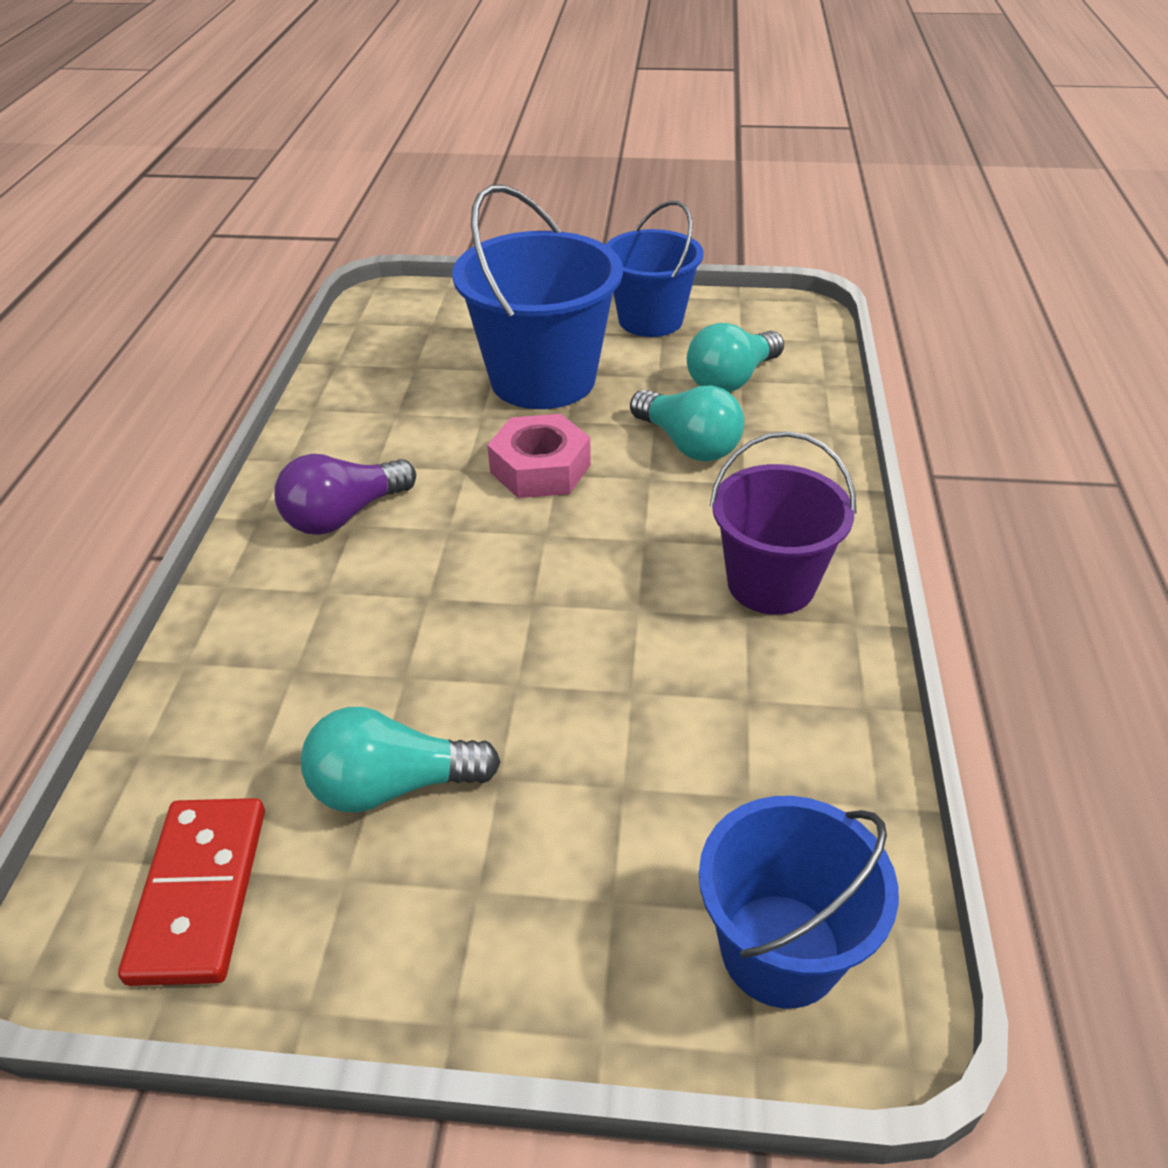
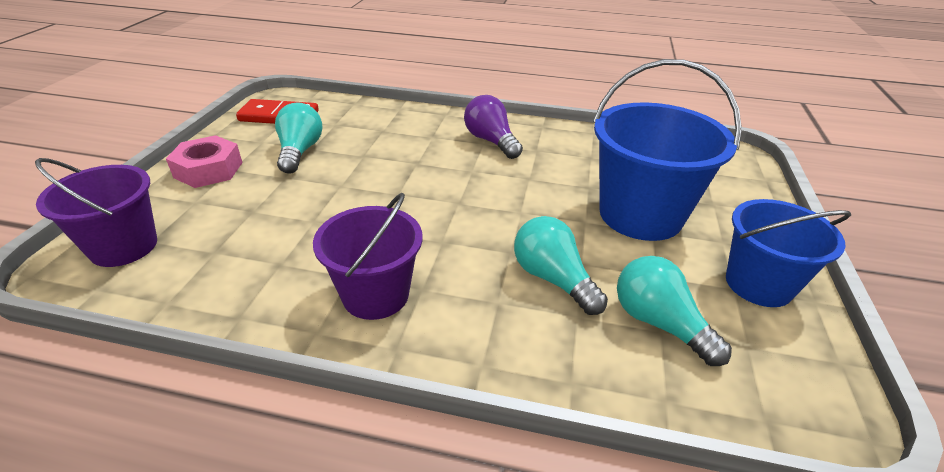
camera: 95 degrees right, 5 degrees down
pink nut [487,414,591,498] -> pink nut moved to [166,135,243,188]
turquoise light bulb [630,385,744,461] -> turquoise light bulb turned 90 degrees clockwise [514,216,608,315]
blue bucket [699,796,899,1008] -> purple bucket [35,158,157,267]

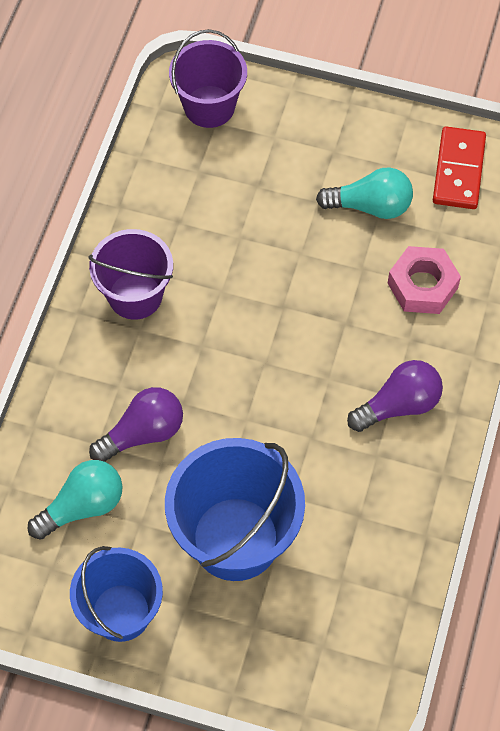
camera: 95 degrees right, 25 degrees up
pink nut [166,135,243,188] -> pink nut moved to [387,246,461,314]
turquoise light bulb [514,216,608,315] -> purple light bulb [89,387,183,462]

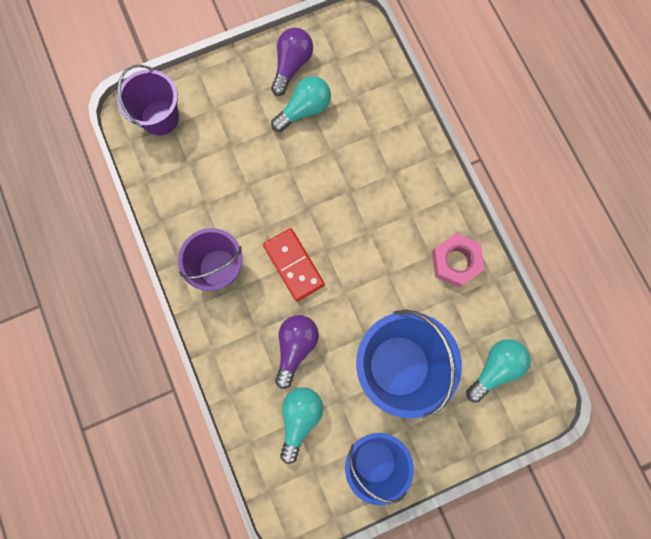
camera: 40 degrees left, 15 degrees up
purple light bulb [347,360,443,432] -> purple light bulb moved to [271,28,313,96]
pink nut [387,246,461,314] -> pink nut moved to [432,233,485,288]
red domino [433,126,486,209] -> red domino moved to [263,228,325,301]
none -> turquoise light bulb [466,339,531,403]

